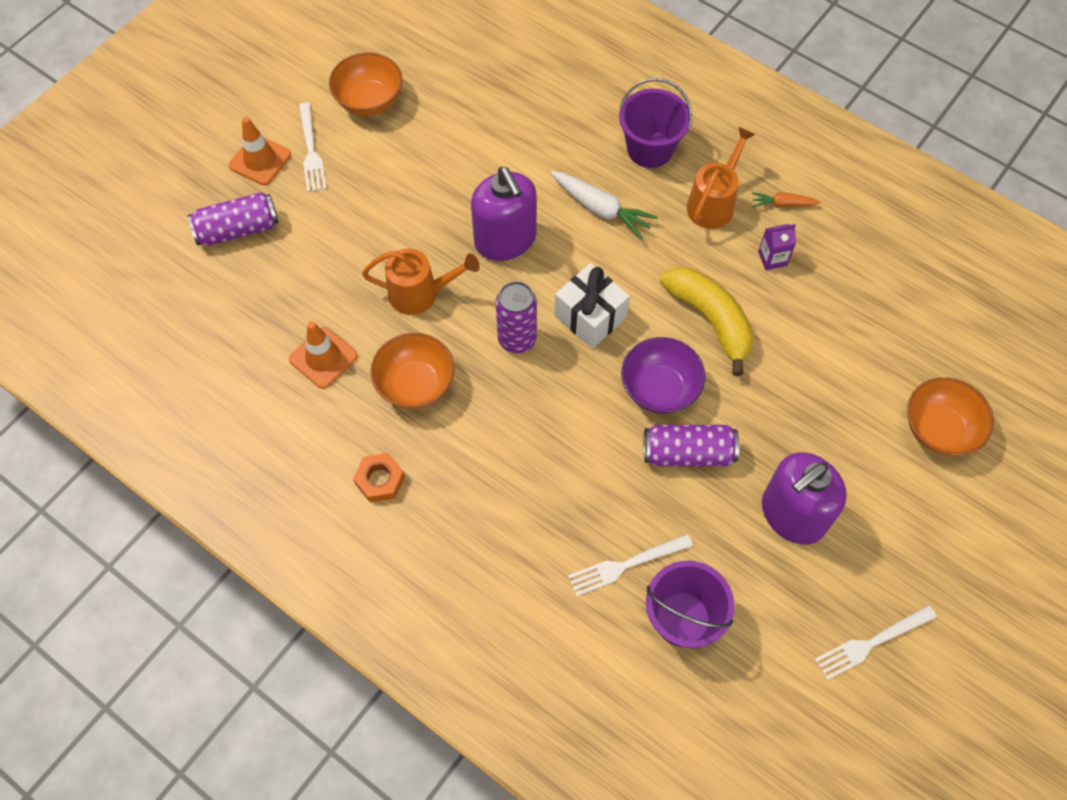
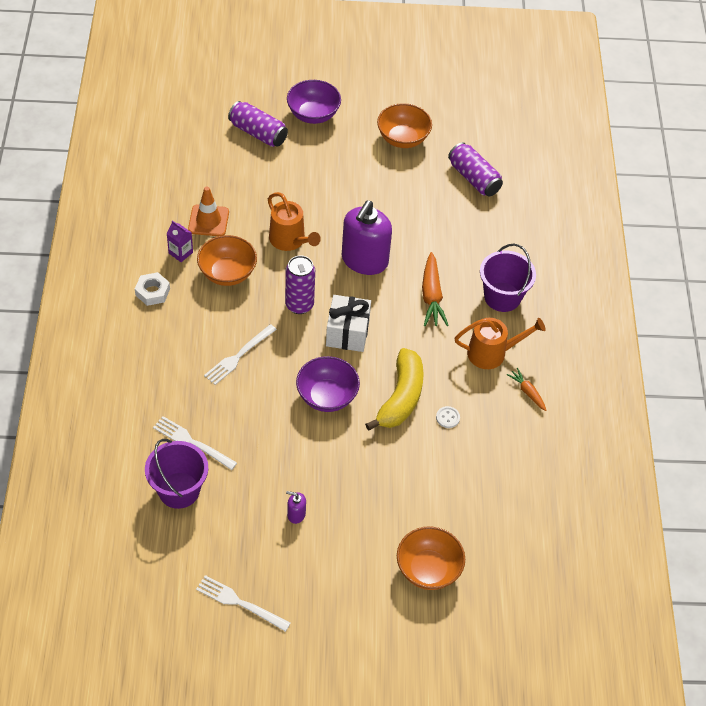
camera: 50 degrees right, 10 degrees down
orange traffic cone [229,117,291,185] -> purple bowl [287,80,341,124]
white fork [299,103,326,192] -> white fork moved to [204,324,277,385]
orange nut [353,453,405,502] -> white nut [135,272,170,306]
white carrot [550,171,658,240] -> orange carrot [422,252,449,326]
purple can [644,425,739,466] -> purple can moved to [448,142,503,196]
purple carton [758,224,796,270] -> purple carton moved to [166,220,193,262]
purple soap dispenser [762,452,847,545] -> purple soap dispenser [286,491,306,524], size x0.40
none -> white button [436,406,460,428]

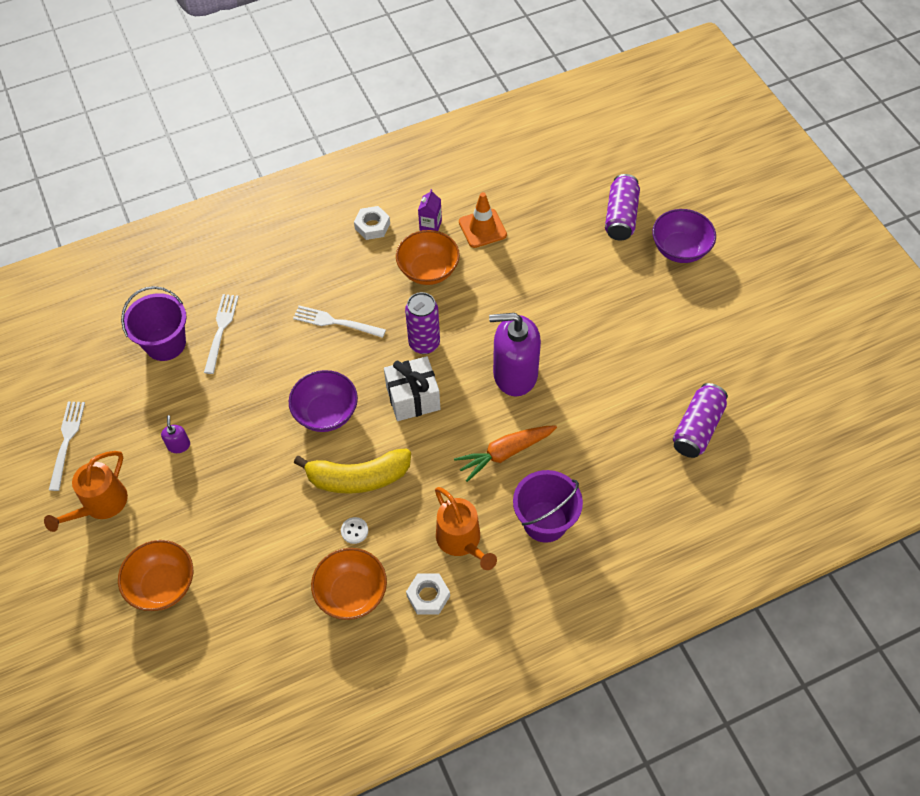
camera: 70 degrees right, 5 degrees up
orange watering can [268,192,321,251] -> orange watering can moved to [44,451,128,532]
orange bowl [377,103,432,148] -> orange bowl moved to [311,548,387,620]
orange carrot [506,368,547,411] -> white nut [406,574,450,615]

